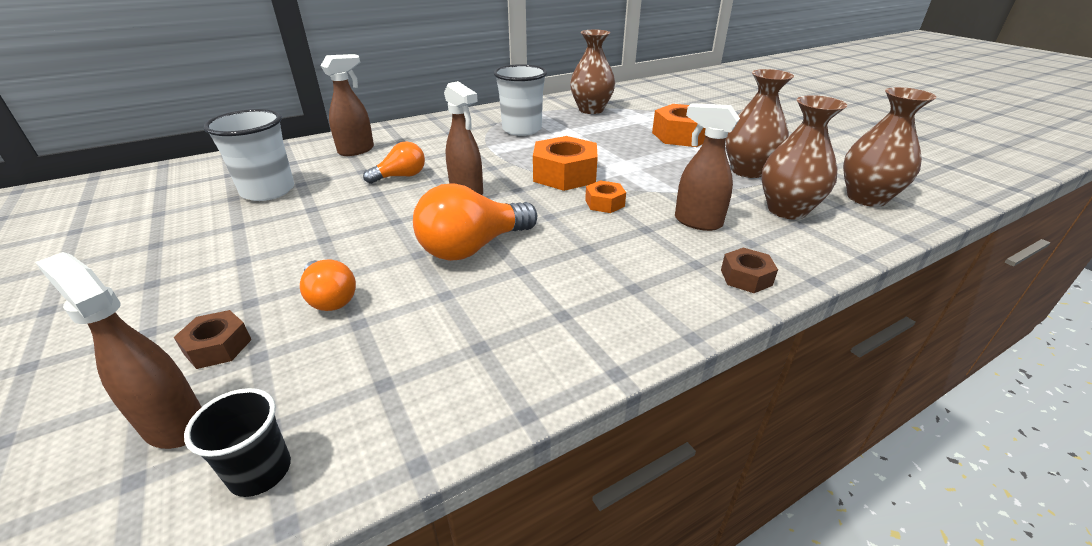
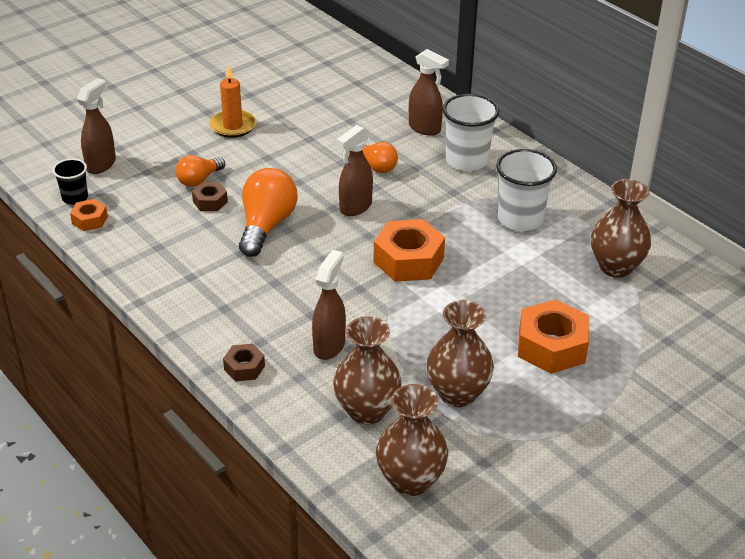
camera: 80 degrees right, 5 degrees up
brown nut [174,310,252,369] -> brown nut moved to [192,182,228,211]
white cup [203,109,294,201] -> white cup moved to [442,94,499,171]
orange light bulb [413,183,537,261] -> orange light bulb turned 60 degrees clockwise [239,168,297,257]
orange nut [585,180,626,213] -> orange nut moved to [70,199,108,231]
none -> orange candle [209,64,256,138]

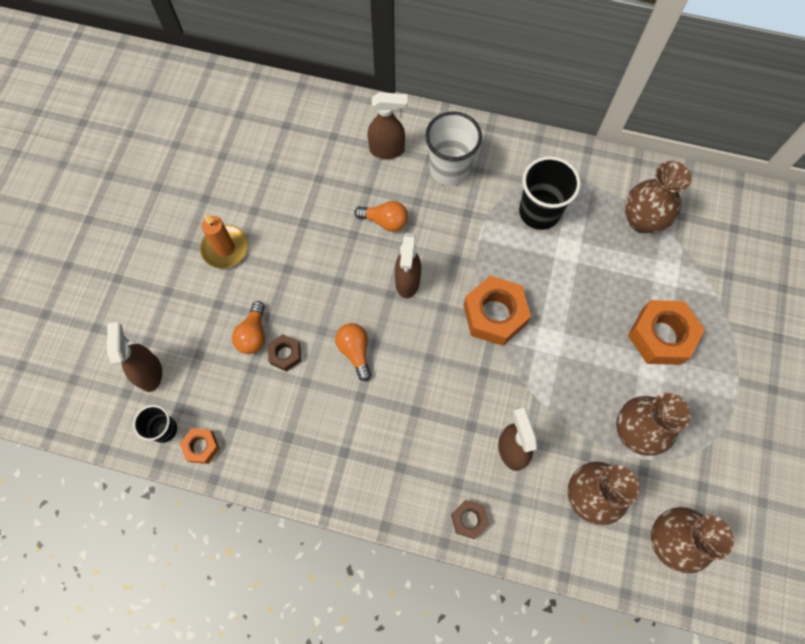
camera: 35 degrees left, 30 degrees up
orange light bulb [239,168,297,257] -> orange light bulb [335,323,371,381], size x0.60
white cup [496,149,557,231] -> black cup [519,156,581,230]

